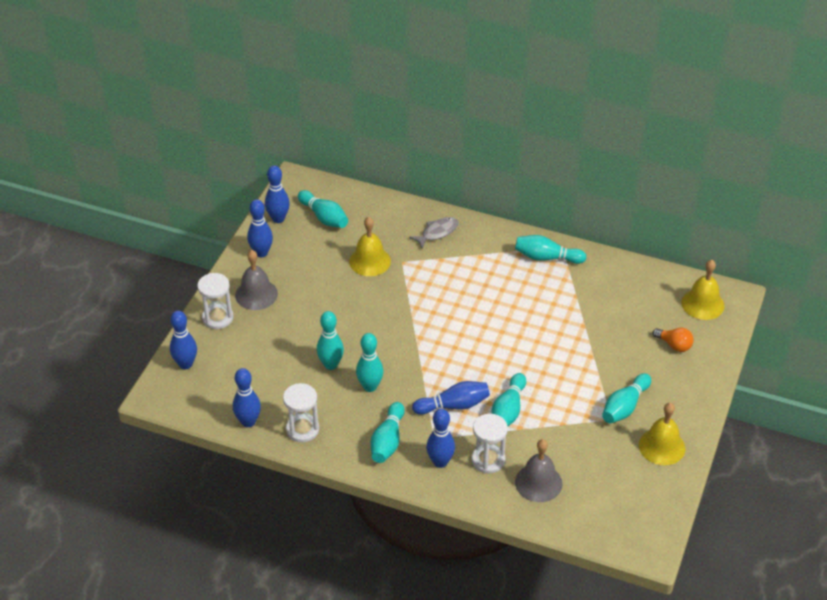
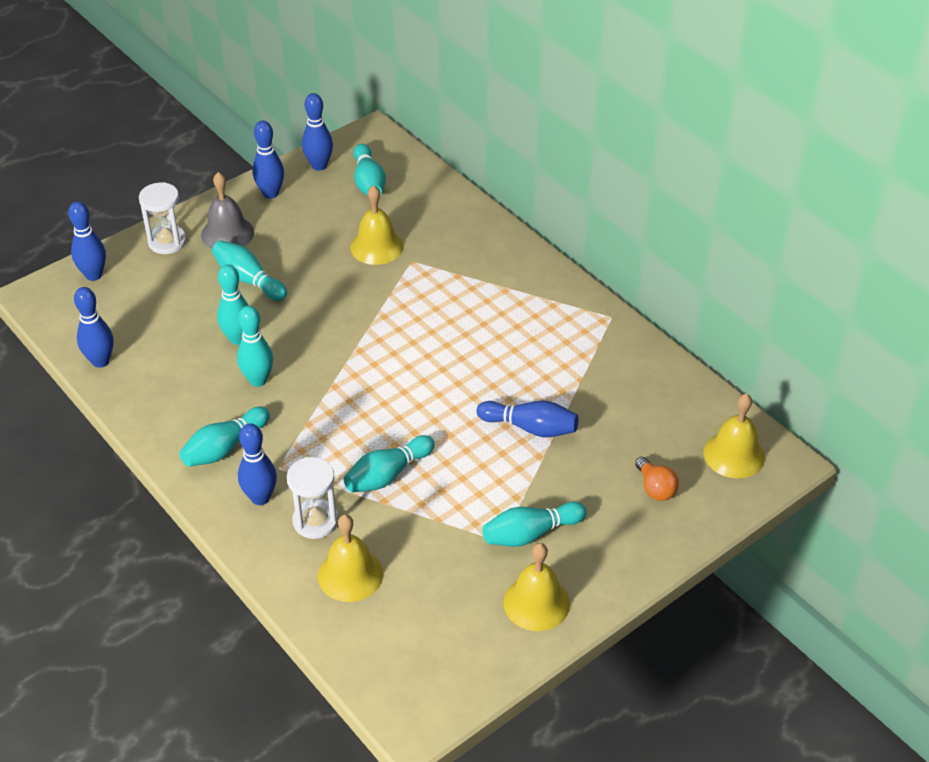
camera: 30 degrees right, 0 degrees up
white hourglass [283,383,319,442] -> none
grey fish [409,217,459,248] -> none
blue bowling pin [412,381,490,414] -> blue bowling pin moved to [477,401,579,437]
turquoise bowling pin [515,235,586,264] -> turquoise bowling pin moved to [212,240,287,301]
grey bell [515,439,562,502] -> yellow bell [318,514,383,602]

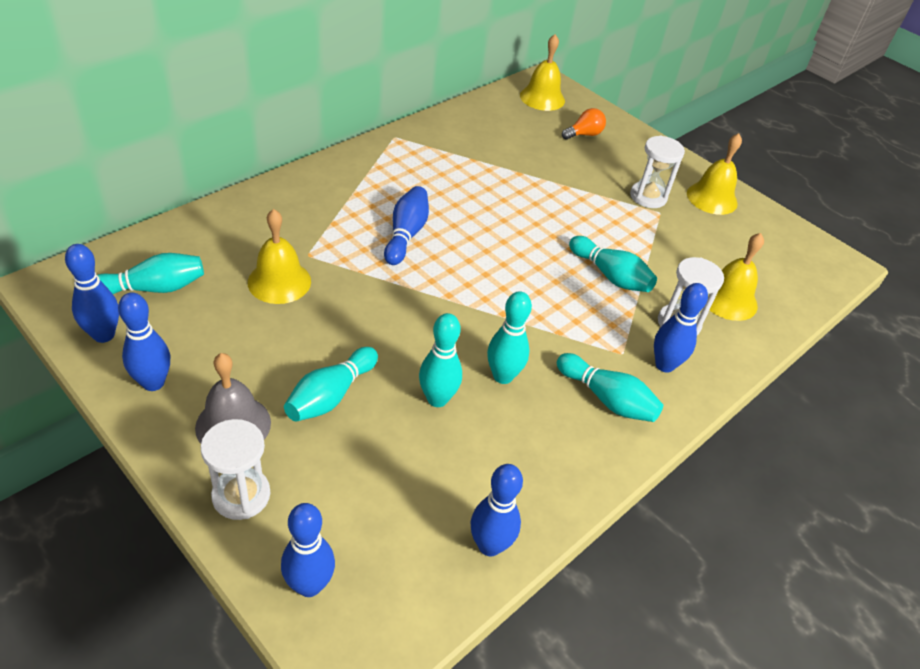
camera: 100 degrees left, 0 degrees up
blue bowling pin [477,401,579,437] -> blue bowling pin moved to [384,186,429,265]
turquoise bowling pin [483,502,587,547] -> white hourglass [630,135,685,208]

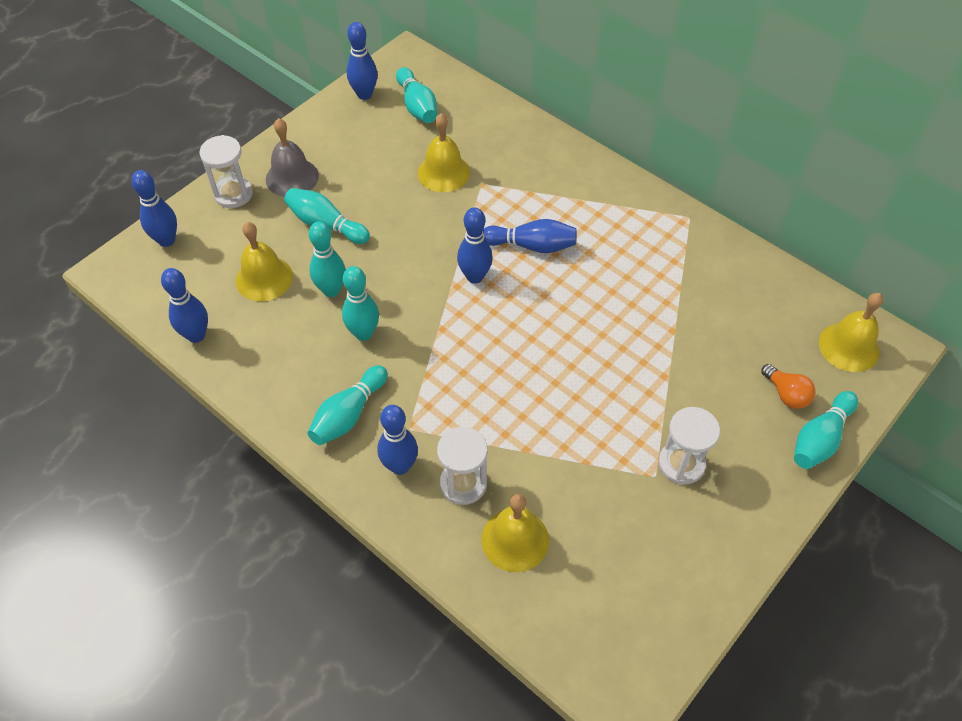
camera: 90 degrees right, 10 degrees up
blue bowling pin [118,292,170,391] -> blue bowling pin moved to [457,207,493,283]
turquoise bowling pin [569,236,657,292] -> turquoise bowling pin moved to [794,391,858,469]
yellow bell [687,133,742,215] -> yellow bell moved to [236,222,293,301]

